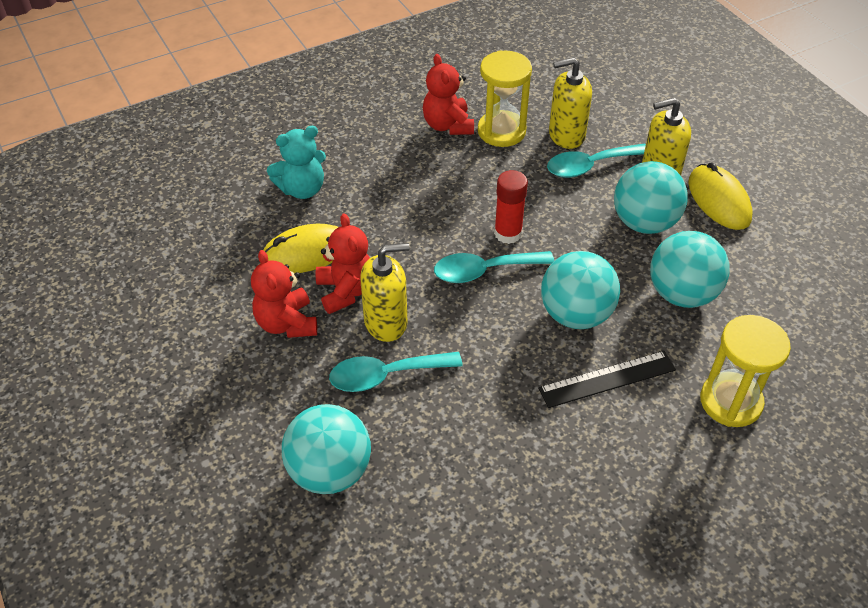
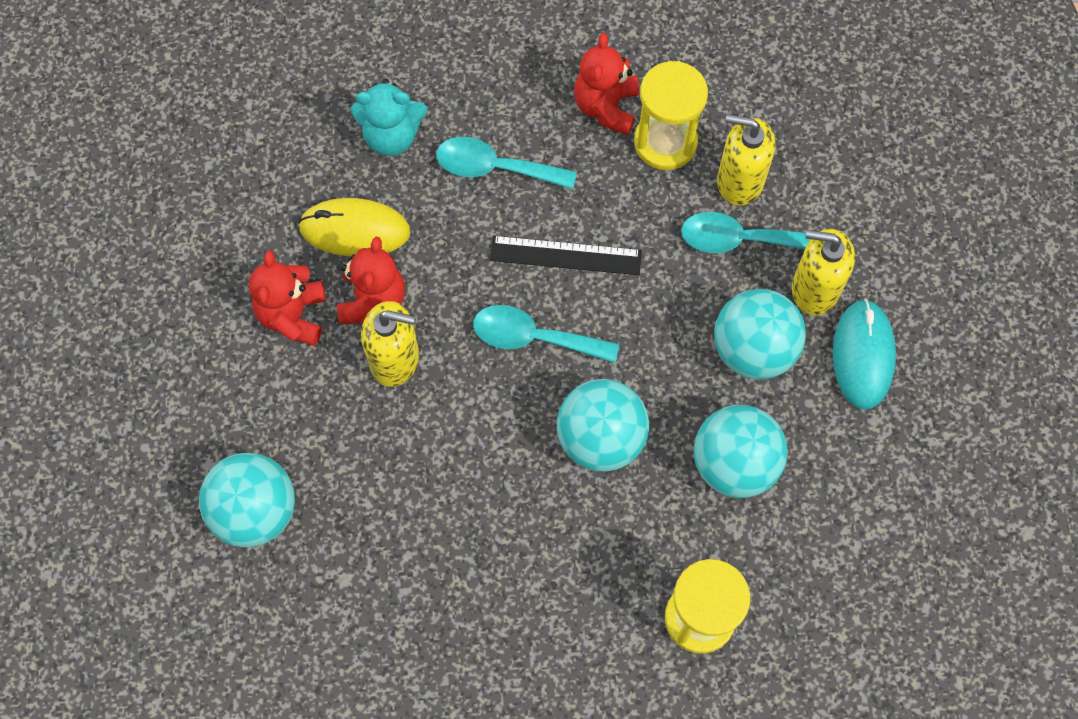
camera: 25 degrees right, 20 degrees up
turquoise spoon [329,352,463,392] -> turquoise spoon moved to [436,137,577,189]
red glue stick [494,170,528,244] -> none
black ruler [538,351,676,408] -> black ruler moved to [490,236,642,275]
yellow mouse [688,162,753,230] -> turquoise mouse [833,299,896,410]

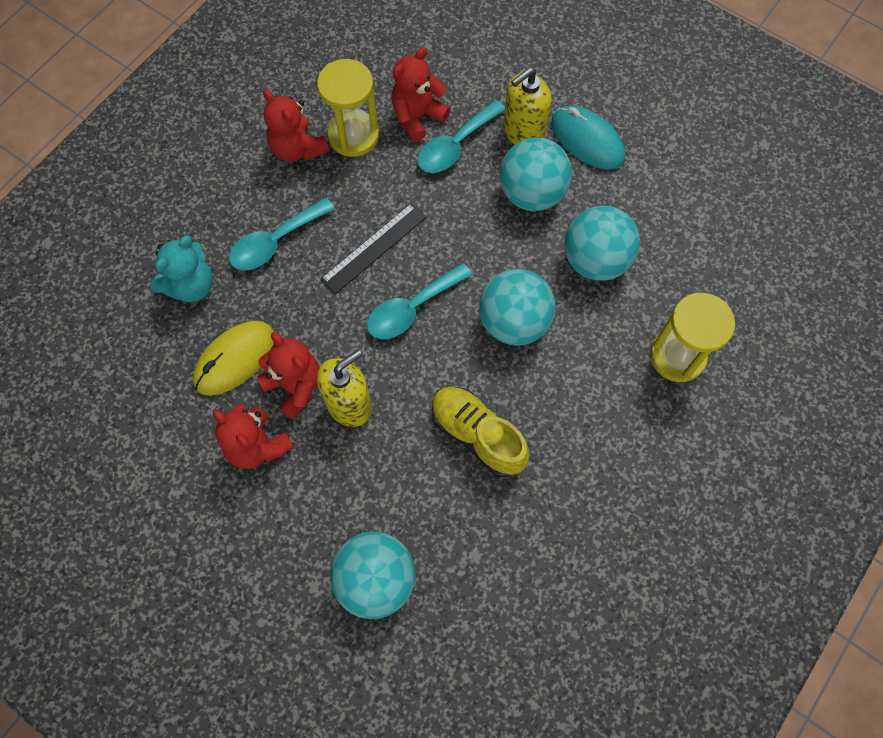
camera: 50 degrees left, 0 degrees up
yellow soap dispenser [717,114,775,206] -> red teddy bear [391,47,451,142]
none -> yellow shoe [432,387,530,477]

